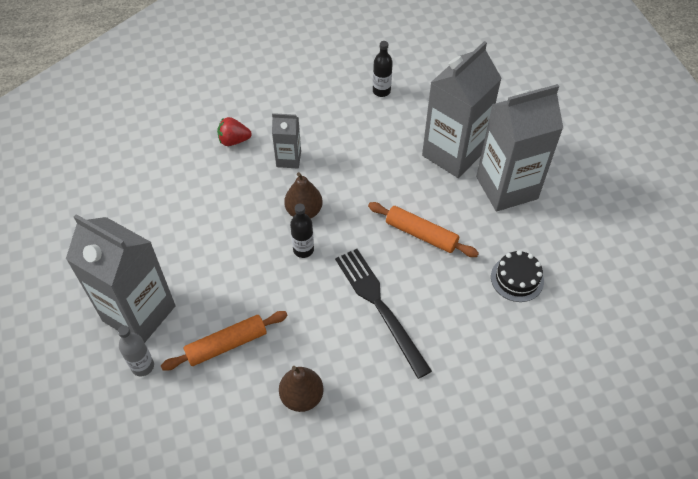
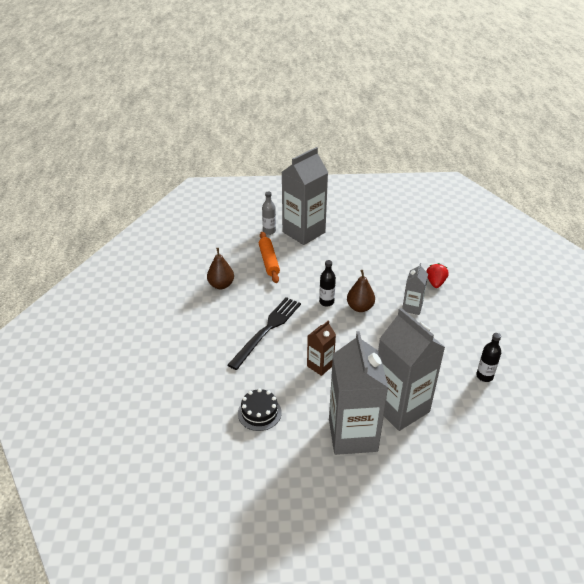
camera: 105 degrees right, 15 degrees down
black fork [335,249,432,379] -> black fork turned 45 degrees counterclockwise [228,297,301,370]
orange rolling pin [368,202,479,257] -> brown carton [307,320,336,376]

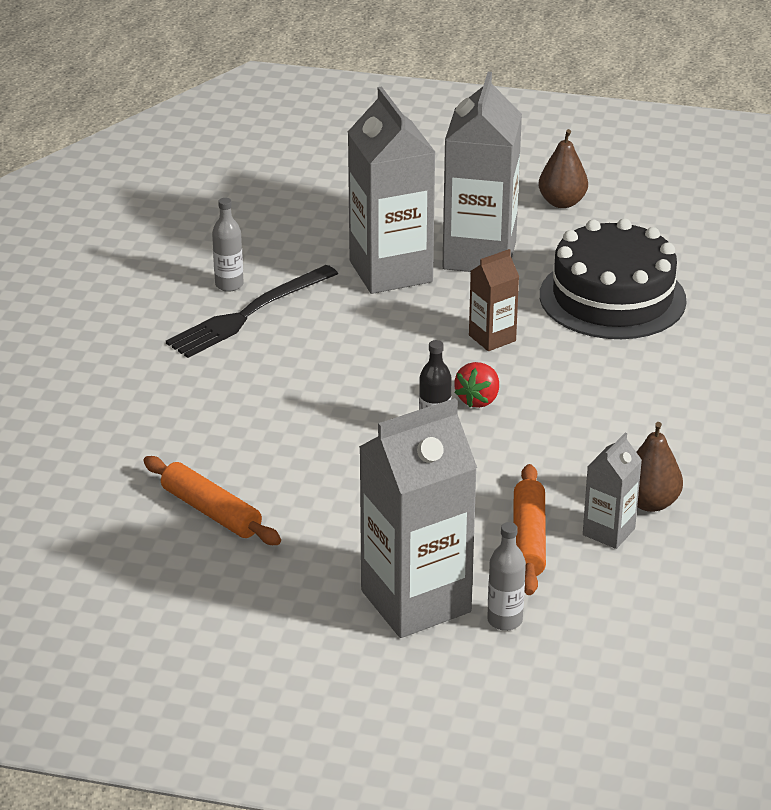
camera: 165 degrees left, 5 degrees down
black fork [228,297,301,370] -> black fork moved to [166,265,338,358]
black cake [238,388,282,431] -> black cake [540,218,687,339], size x2.09
brown pear [347,270,375,312] -> brown pear moved to [538,129,588,208]
grey carton [402,263,428,315] -> grey carton moved to [583,433,642,549]
red strawberry [426,263,449,288] -> red strawberry moved to [454,362,499,408]
black bottle [476,333,501,382] -> grey bottle [212,198,244,292]
none -> orange rolling pin [143,456,281,545]

